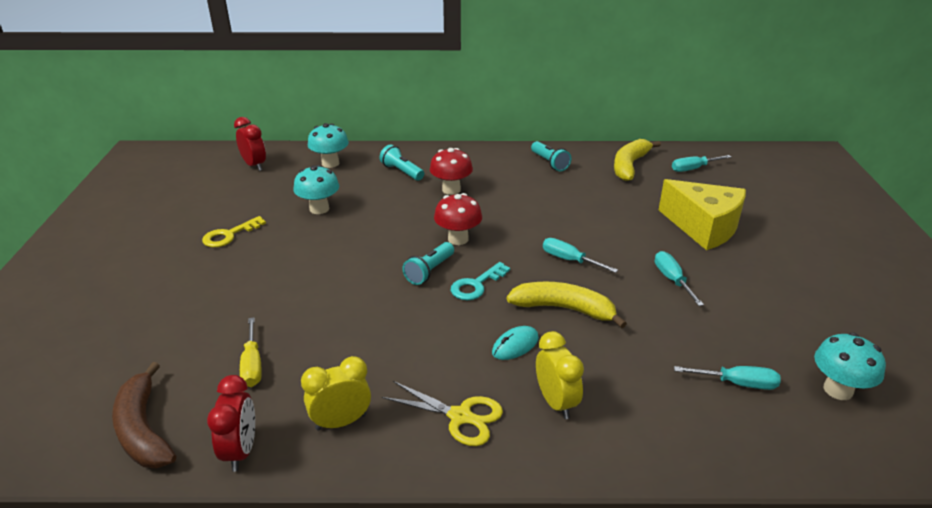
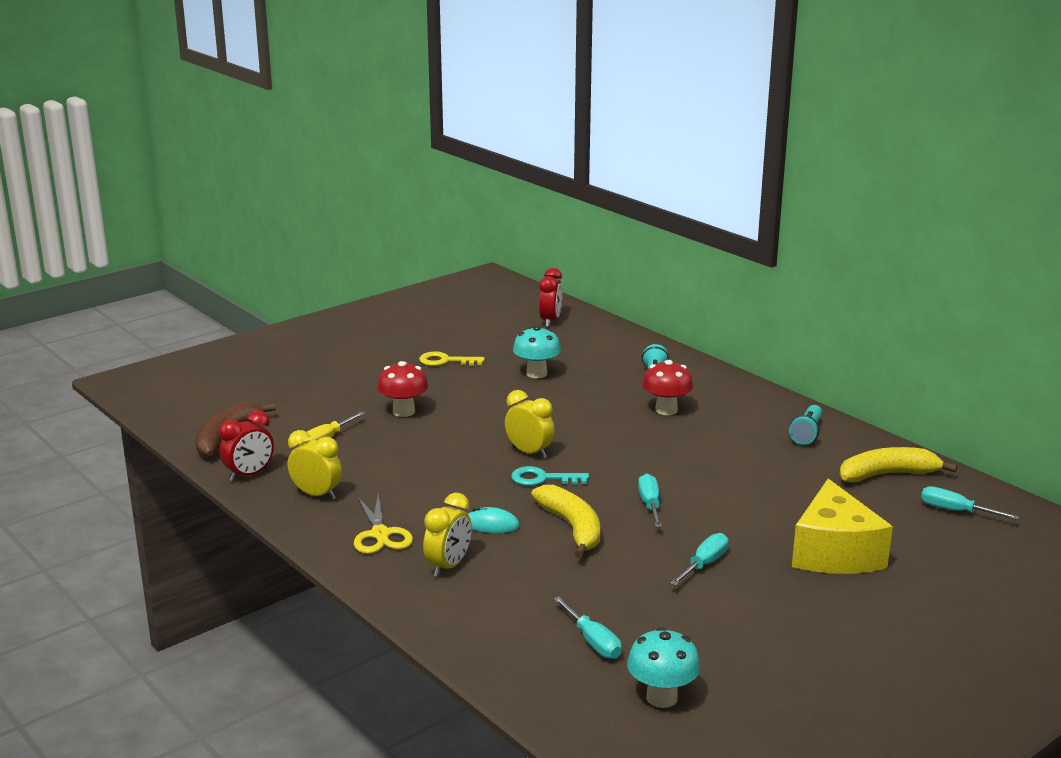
camera: 50 degrees right, 10 degrees down
turquoise mushroom [308,123,349,168] -> none
turquoise flashlight [402,242,454,285] -> yellow clock [505,390,555,458]
red mushroom [434,193,482,245] -> red mushroom moved to [377,361,428,417]

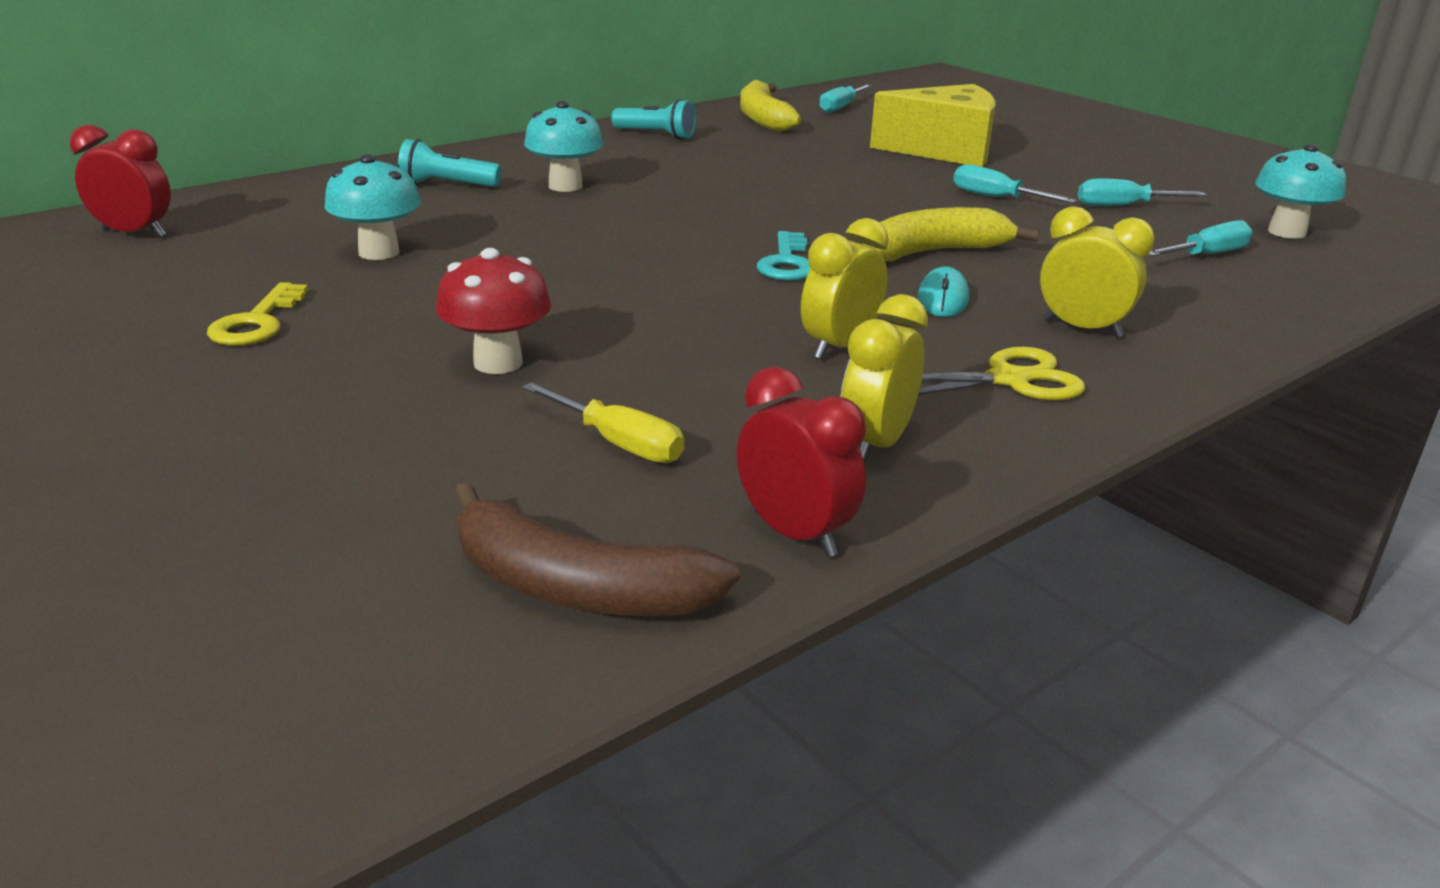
camera: 90 degrees left, 5 degrees up
yellow clock [505,390,555,458] -> yellow clock moved to [801,218,889,360]
turquoise screwdriver [638,474,662,527] -> turquoise screwdriver moved to [1078,178,1206,206]
red mushroom [642,360,693,415] -> turquoise mushroom [524,101,604,192]

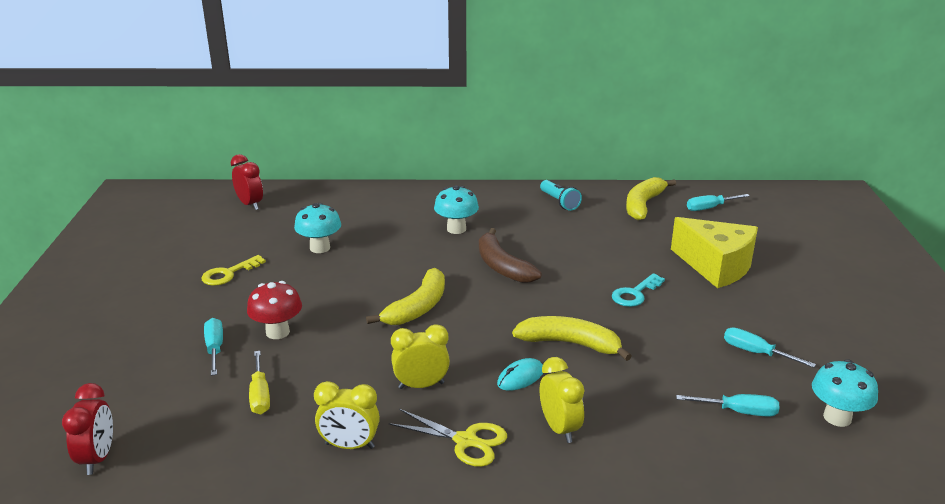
camera: 40 degrees right, 0 degrees up
turquoise flashlight [398,139,501,187] -> none
brown banana [454,482,740,616] -> brown banana moved to [479,228,541,283]
red clock [737,366,866,557] -> red clock moved to [62,383,113,475]
turquoise key [757,231,811,281] -> turquoise key moved to [612,273,665,307]
yellow clock [840,294,928,464] -> yellow clock turned 150 degrees counterclockwise [314,381,380,449]
turquoise screwdriver [953,164,1076,203] -> turquoise screwdriver moved to [204,318,223,376]
none -> yellow banana [366,268,445,325]

